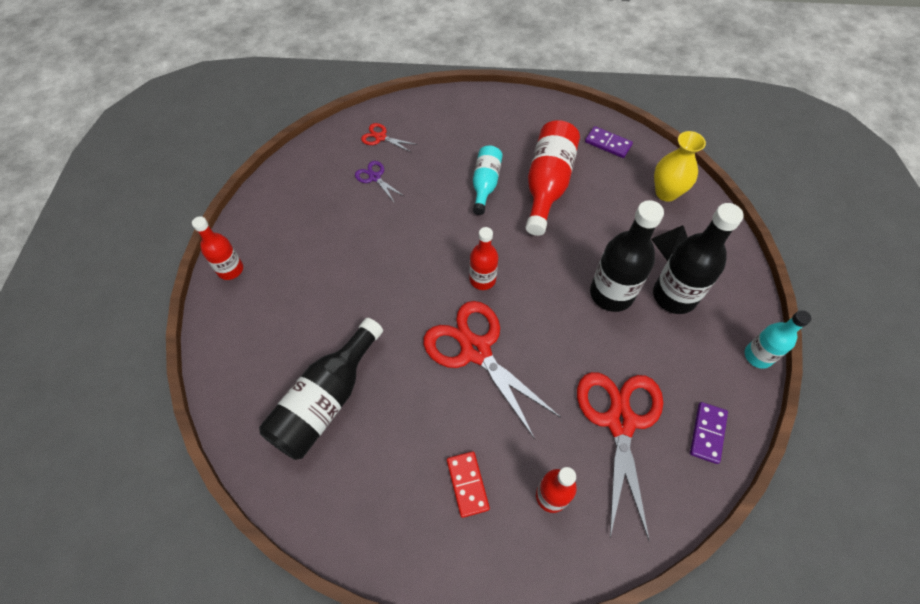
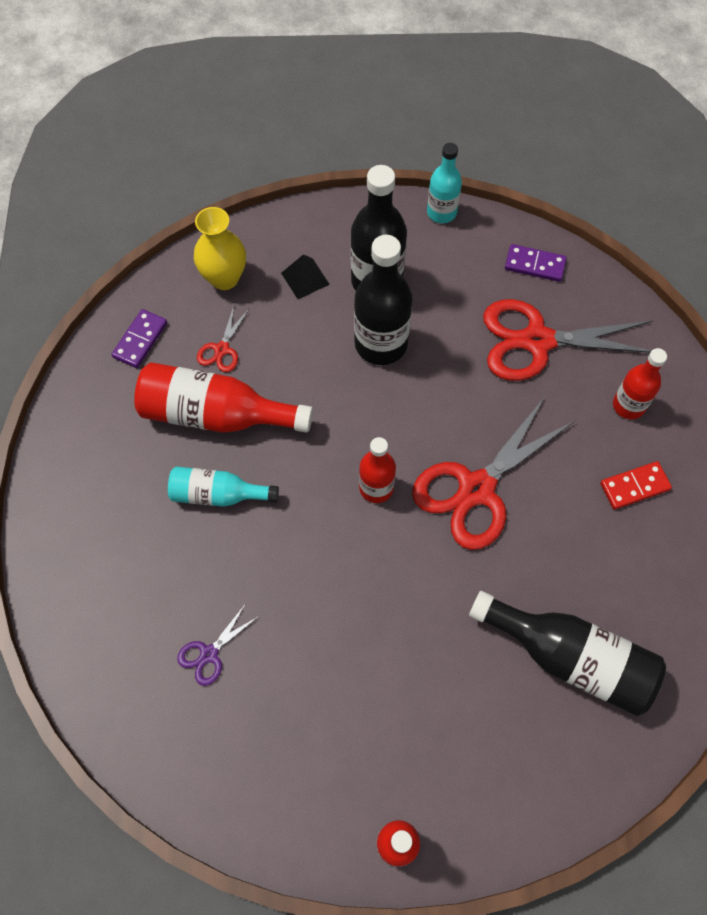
camera: 95 degrees left, 5 degrees up
red scissors [361,123,417,152] -> red scissors moved to [197,306,250,372]

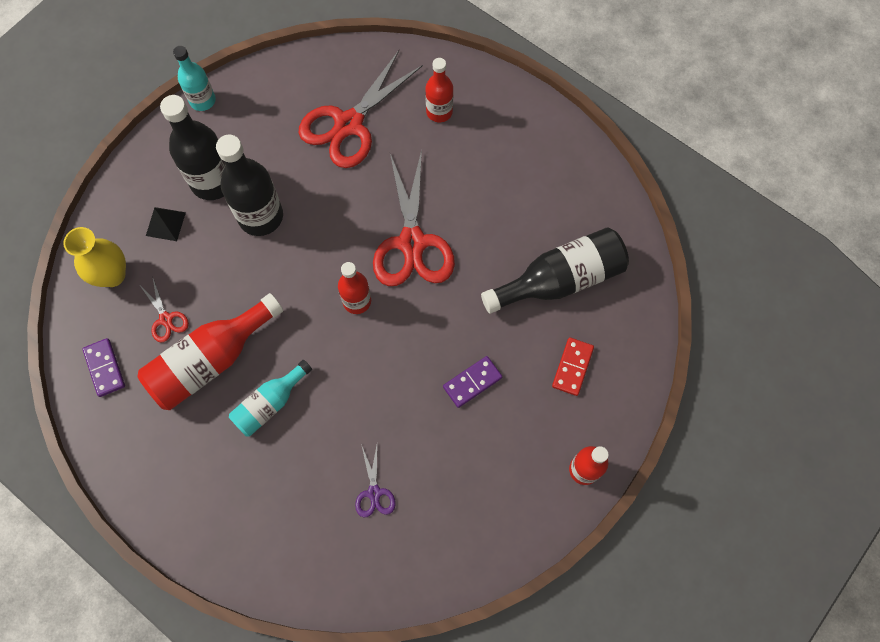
camera: 50 degrees left, 5 degrees up
purple domino [505,244,567,282] -> purple domino moved to [443,356,502,408]
red domino [601,461,672,510] -> red domino moved to [552,337,594,396]

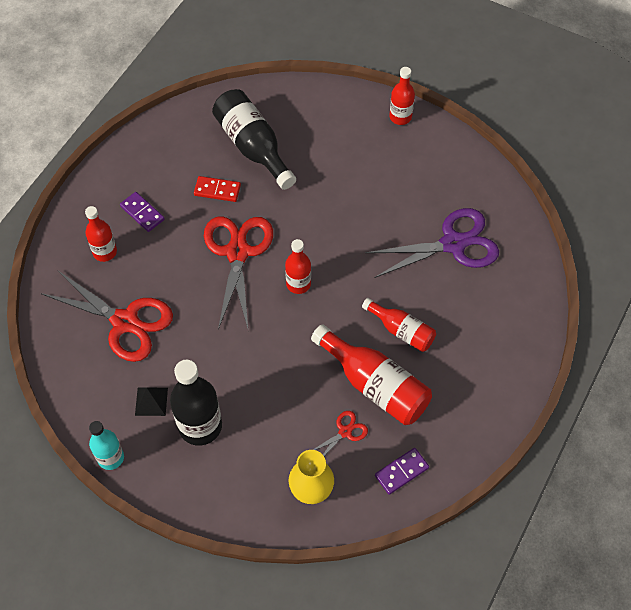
camera: 100 degrees left, 10 degrees down
black pyramid [146,207,186,241] -> black pyramid moved to [135,387,168,416]
black bottle [216,135,283,236] -> none
turquoise bottle [229,360,312,437] -> red bottle [362,298,436,352]
purple scissors [355,444,396,517] -> purple scissors [365,208,499,278], size x2.22
red scissors [373,150,455,286] -> red scissors turned 75 degrees counterclockwise [204,217,273,330]
purple domino [443,356,502,408] -> purple domino moved to [120,192,164,232]
red domino [552,337,594,396] -> red domino moved to [194,176,241,202]

